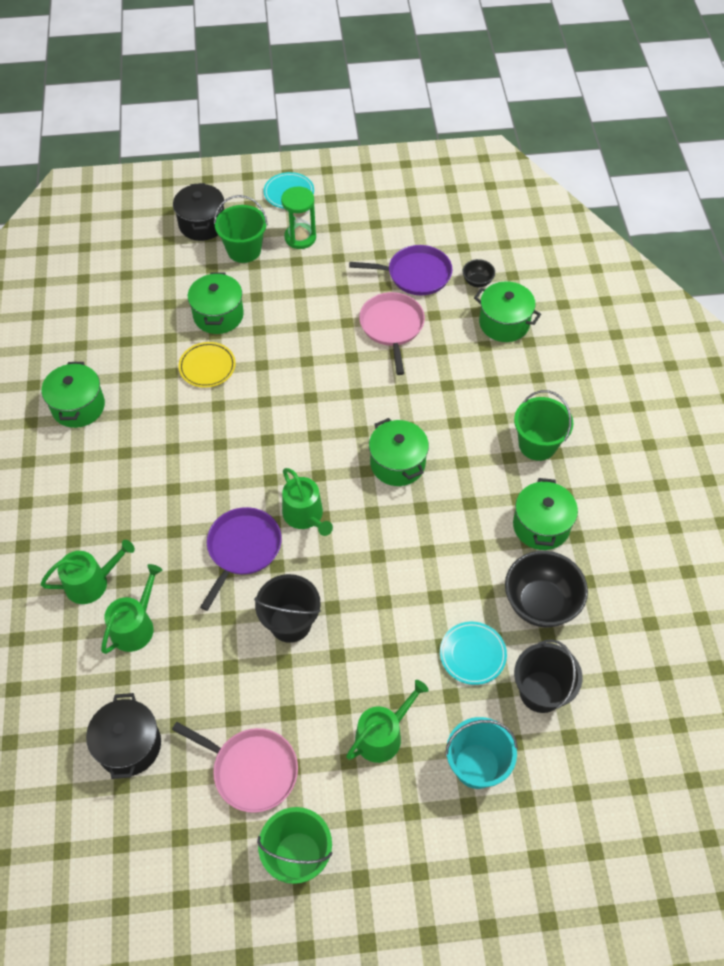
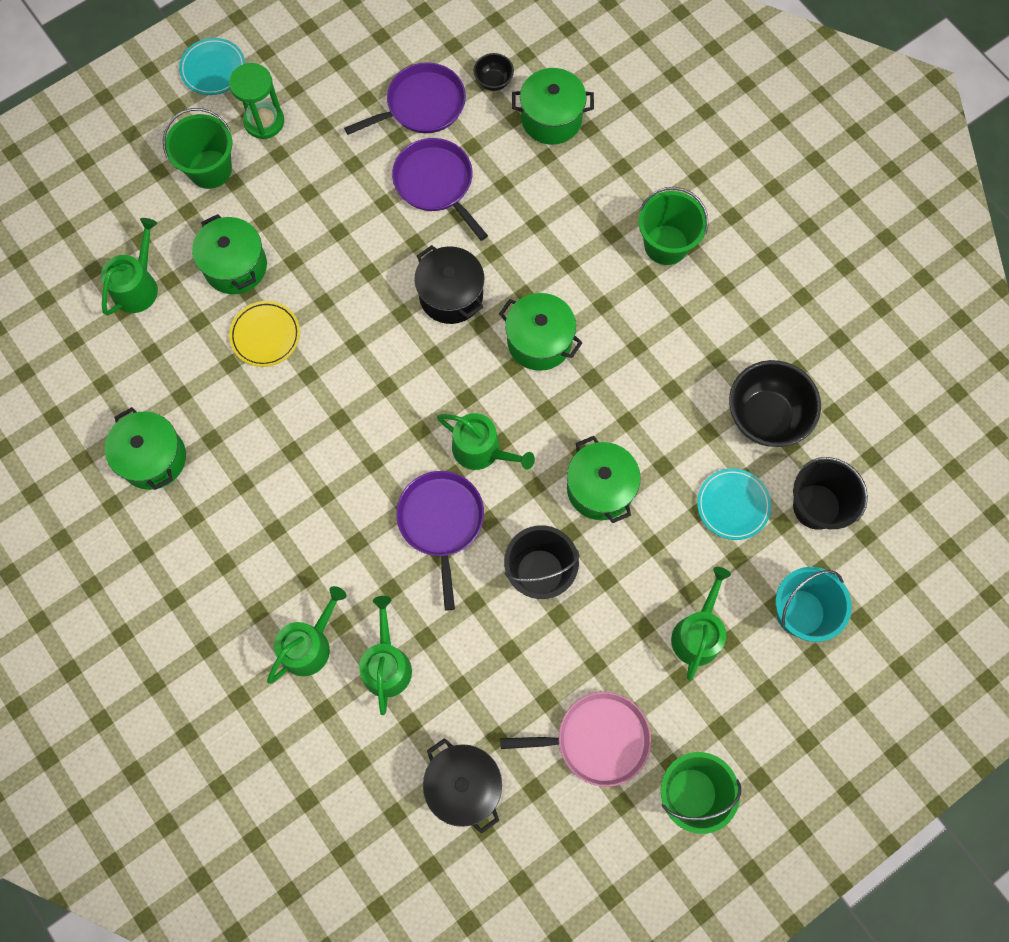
camera: 30 degrees left, 15 degrees up
black pot [173,183,224,241] -> black pot moved to [414,245,484,324]
pink pan [359,292,425,375] -> purple pan [392,138,488,241]
green pot [513,478,578,550] -> green pot moved to [567,436,641,523]
none -> green watering can [101,218,158,316]

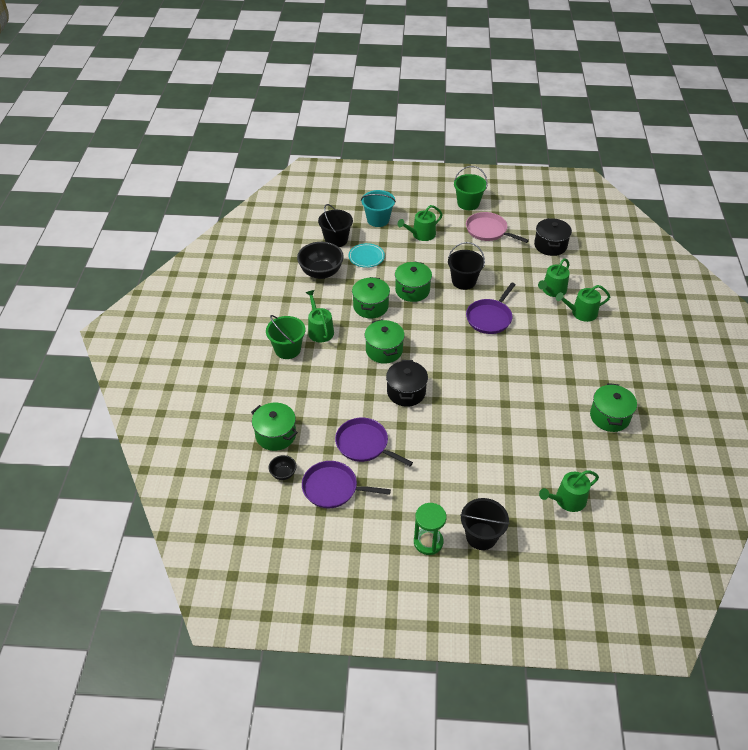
camera: 140 degrees left, 25 degrees down
green bucket [163,108,232,189] -> black bucket [460,498,510,550]
turquoise plate [179,38,245,95] -> none
green pot [192,214,267,294] -> green pot moved to [352,277,390,318]
yellow plate [229,301,300,367] -> none
purple pan [392,138,488,241] -> purple pan turned 120 degrees clockwise [335,418,413,466]
green watering can [437,413,535,470] -> green watering can moved to [306,290,334,342]

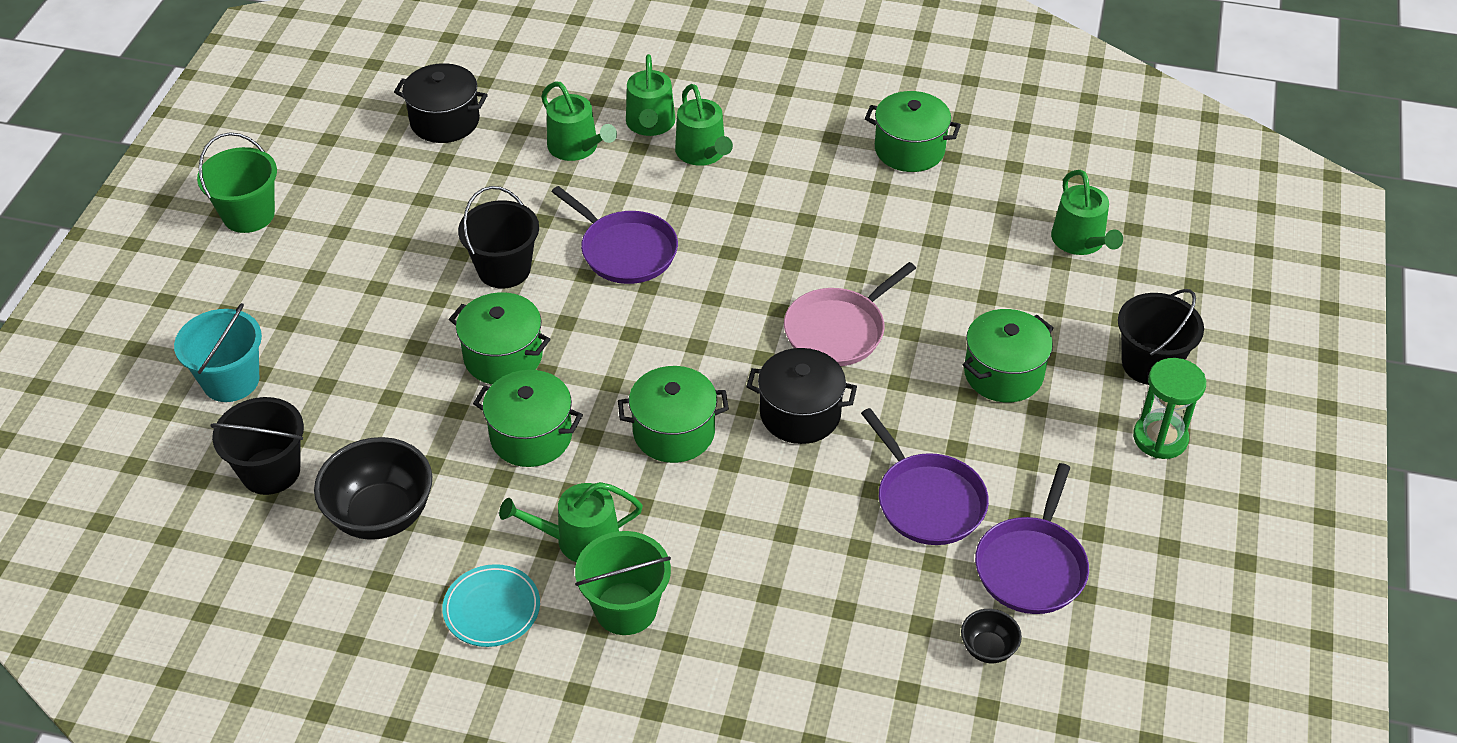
camera: 80 degrees left, 0 degrees up
green pot [251,403,298,451] -> green pot moved to [963,309,1054,402]
purple pan [335,418,413,466] -> purple pan turned 75 degrees counterclockwise [861,408,989,545]
turquoise plate [348,243,385,268] -> turquoise plate moved to [442,564,540,647]
green watering can [398,205,443,241] -> green watering can moved to [675,84,733,166]
pink pan [466,212,529,243] -> pink pan moved to [784,262,916,366]

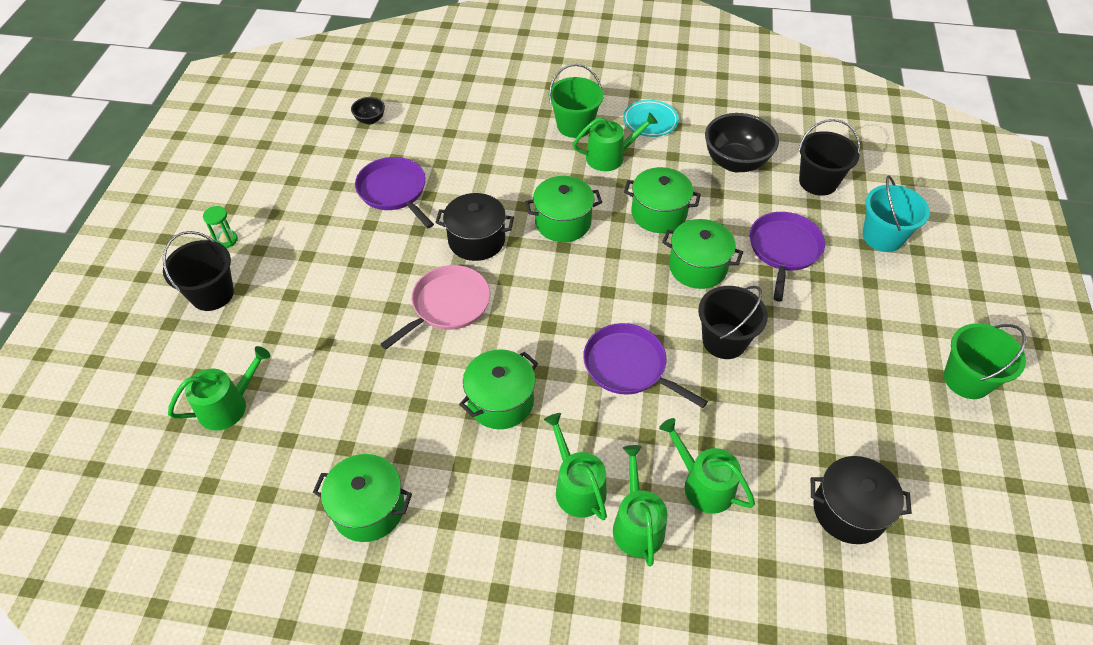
camera: 175 degrees right, 5 degrees up
green pot [963,309,1054,402] -> green pot moved to [459,349,538,429]
purple pan [975,463,1089,614] -> purple pan moved to [750,212,825,302]
green watering can [1051,170,1123,255] -> green watering can turned 75 degrees clockwise [168,346,271,431]
green hourglass [1133,358,1206,459] -> green hourglass [203,206,238,248], size x0.59

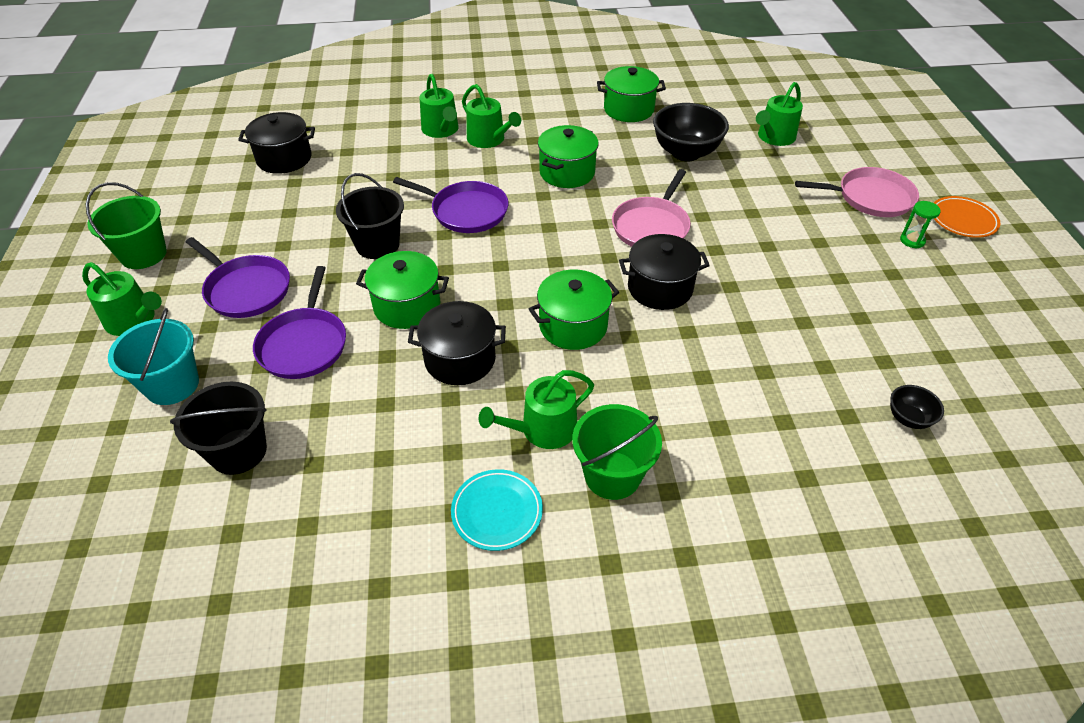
camera: 165 degrees right, 5 degrees down
black bucket [163,231,234,311] -> pink pan [795,167,919,217]
purple pan [355,157,434,228] -> purple pan moved to [186,237,290,318]
green pot [624,167,701,233] -> black pot [408,301,506,385]
green watering can [659,418,755,514] -> green watering can moved to [82,262,162,336]
black bowl [705,113,779,172] -> black bowl moved to [653,103,729,161]
none -> orange plate [934,196,1001,238]

